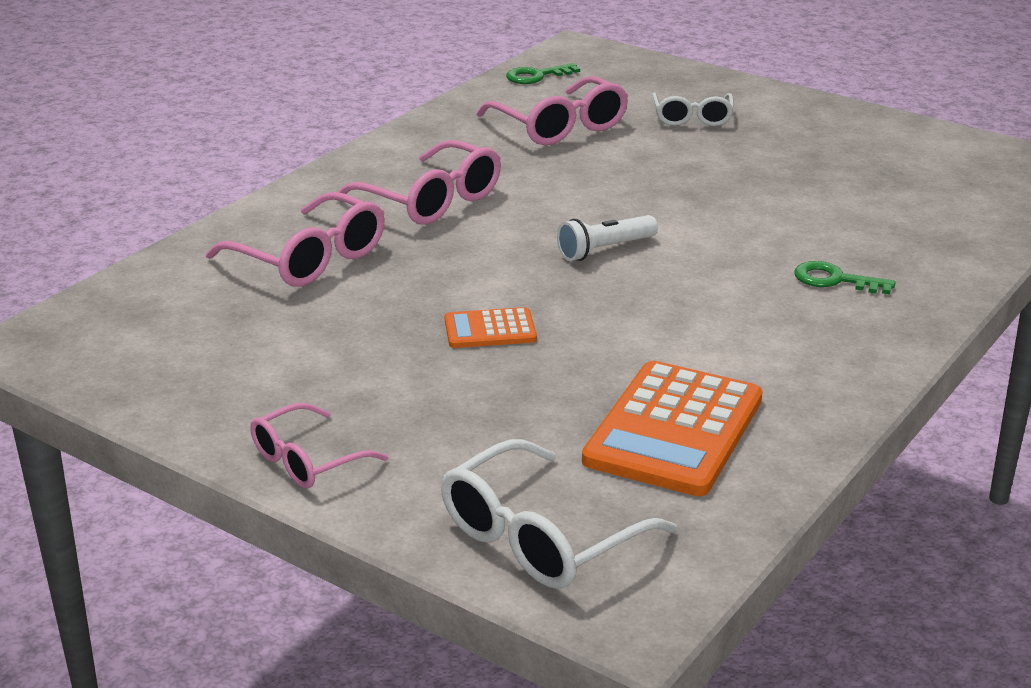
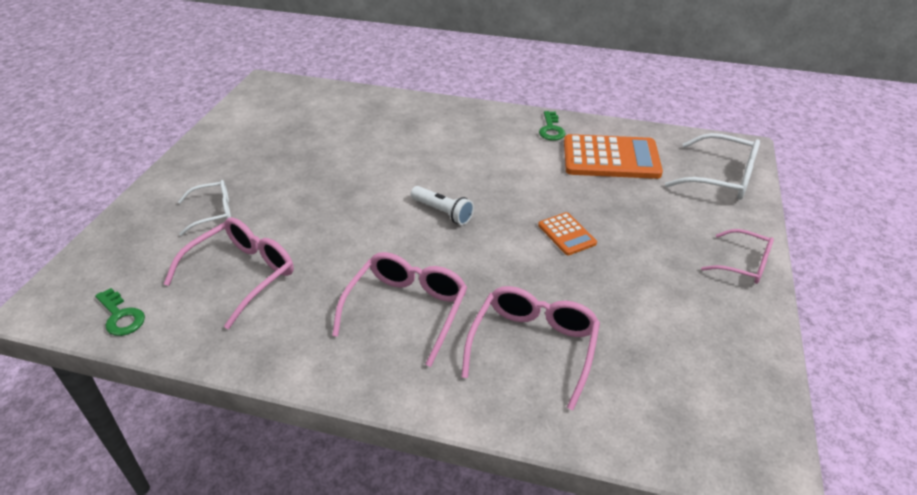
camera: 110 degrees left, 10 degrees up
green key [794,261,896,294] -> green key moved to [539,111,566,141]

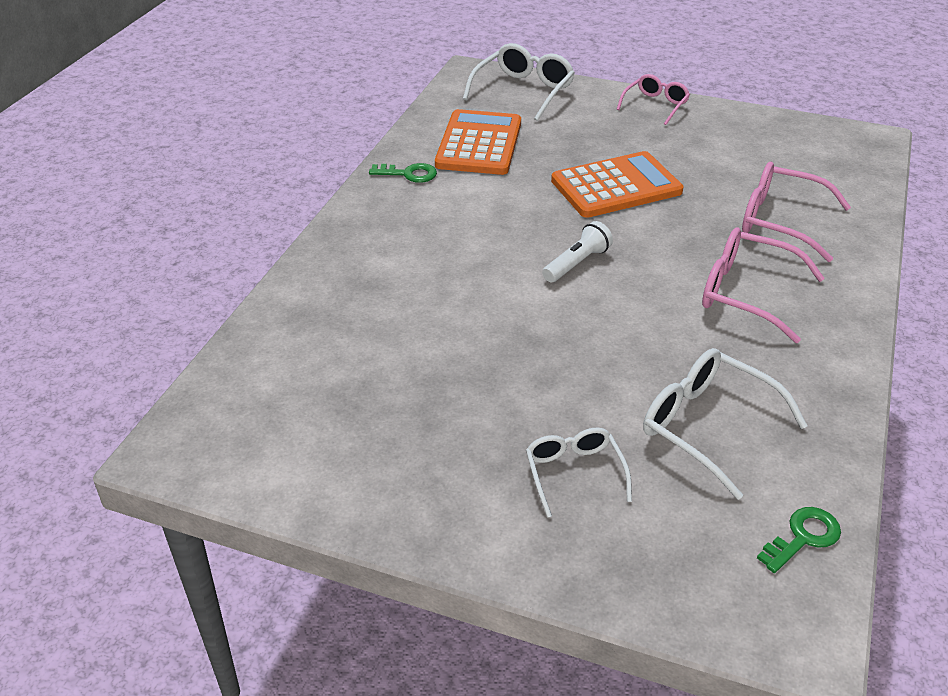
camera: 85 degrees left, 0 degrees up
pink glasses [164,217,294,329] -> white glasses [643,348,808,500]
orange calculator [538,212,597,255] -> orange calculator [551,151,683,218], size x1.97

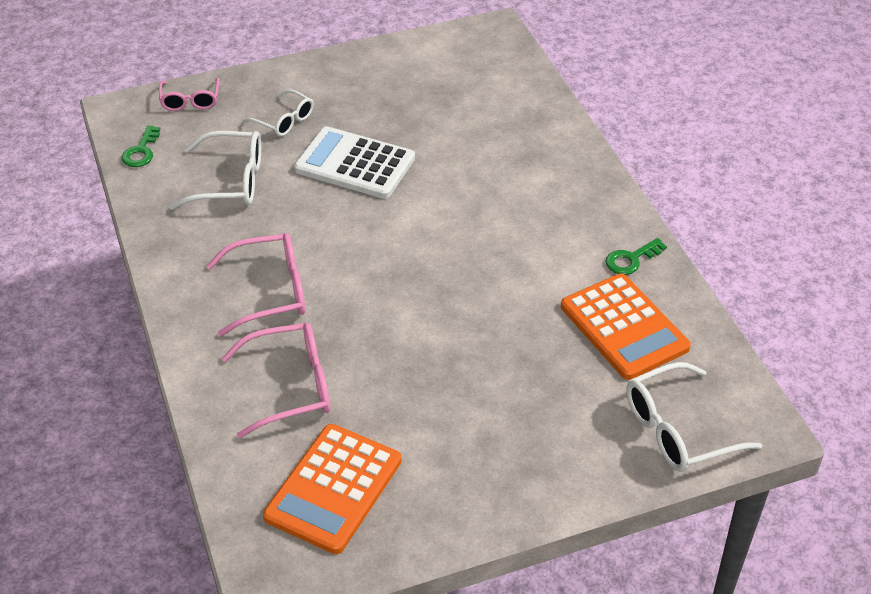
camera: 140 degrees right, 5 degrees up
white glasses [463,43,575,121] -> white glasses turned 75 degrees clockwise [626,362,762,472]
white flashlight [542,221,613,282] -> none
orange calculator [551,151,683,218] -> orange calculator moved to [263,424,401,554]
pink glasses [617,74,690,125] -> pink glasses moved to [159,78,219,111]
none -> white calculator [294,126,415,199]

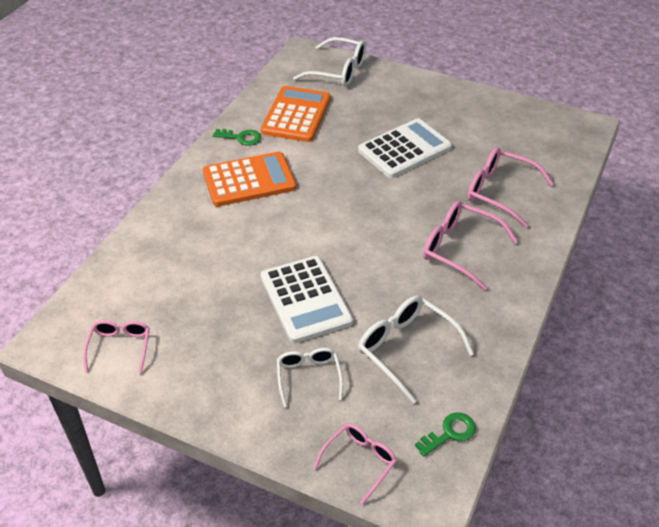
camera: 135 degrees left, 0 degrees up
orange calculator [263,424,401,554] -> orange calculator moved to [203,152,296,207]
none -> pink glasses [83,320,149,373]
none -> white calculator [358,118,452,178]

